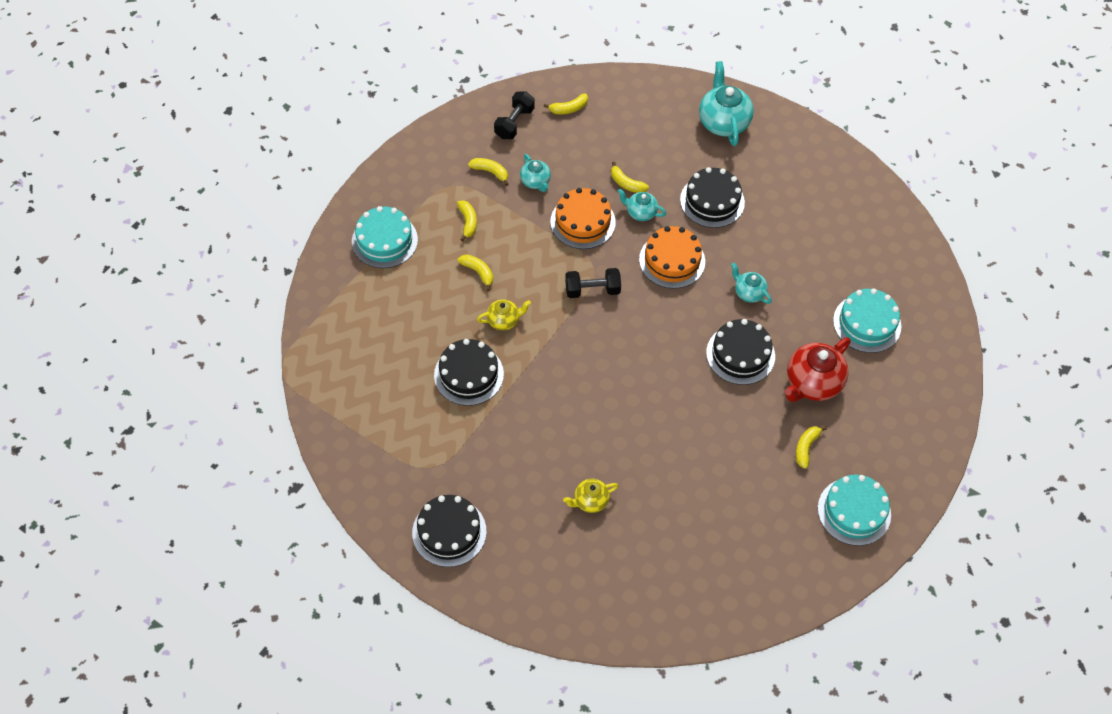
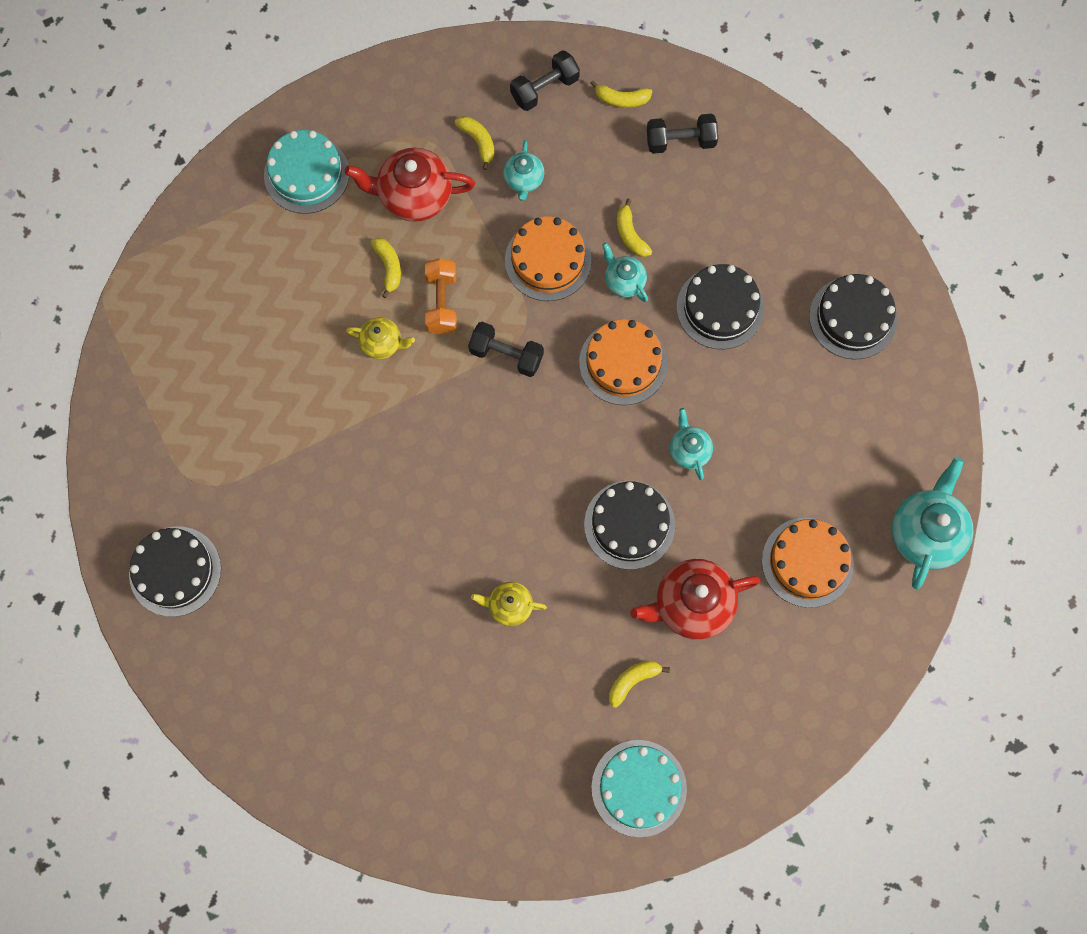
camera: 30 degrees right, 15 degrees up
black cake [434,339,504,406] -> black cake moved to [809,274,897,359]
yellow banana [457,200,477,242] -> red teapot [345,148,475,222]
yellow teapot [563,479,618,513] -> yellow teapot moved to [471,582,547,626]
turquoise teapot [699,61,754,146] -> turquoise teapot moved to [892,457,974,590]
turquoise cake [833,288,901,353] -> orange cake [762,517,854,608]
none -> orange dumbbell [425,258,457,335]
none -> black dumbbell [647,114,718,154]

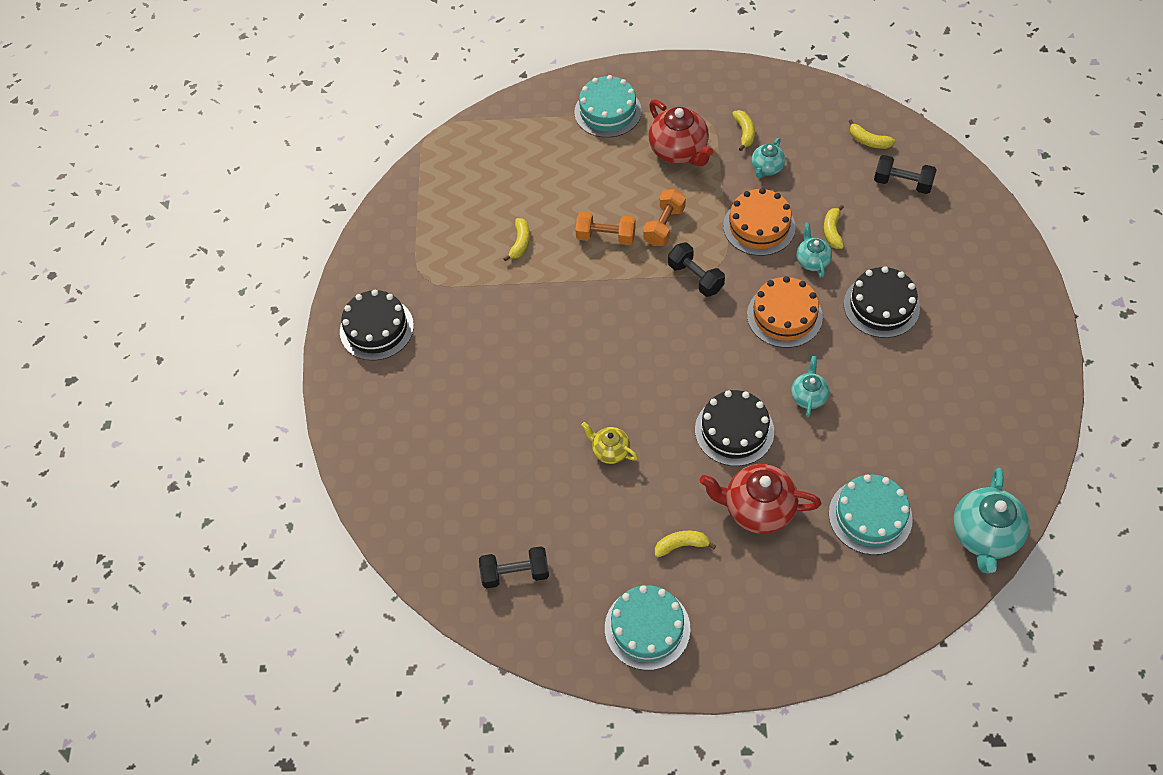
camera: 30 degrees right, 15 degrees down
red teapot [345,148,475,222] -> red teapot turned 150 degrees counterclockwise [648,99,713,166]
yellow teapot [346,317,415,359] -> orange dumbbell [575,212,636,245]
yellow banana [371,238,401,298] -> yellow banana moved to [503,218,530,262]
black dumbbell [510,50,580,111] -> black dumbbell moved to [479,546,549,588]
orange cake [762,517,854,608] -> turquoise cake [829,474,913,555]
black cake [809,274,897,359] -> none
turquoise teapot [892,457,974,590] -> turquoise teapot turned 150 degrees clockwise [953,468,1029,574]

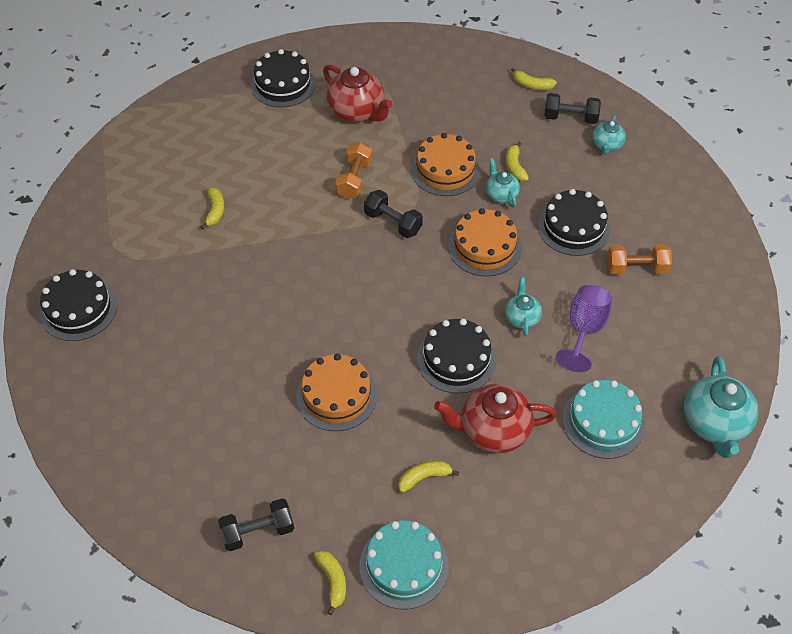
camera: 15 degrees left, 5 degrees down
turquoise cake [574,75,642,138] -> black cake [250,49,316,107]
orange dumbbell [575,212,636,245] -> orange dumbbell moved to [607,244,672,275]
yellow teapot [581,422,638,464] -> orange cake [296,354,377,431]
yellow banana [732,110,755,151] -> yellow banana moved to [314,550,346,615]
turquoise teapot [751,138,785,178] -> turquoise teapot moved to [593,115,626,155]
none -> purple goblet [556,285,612,372]

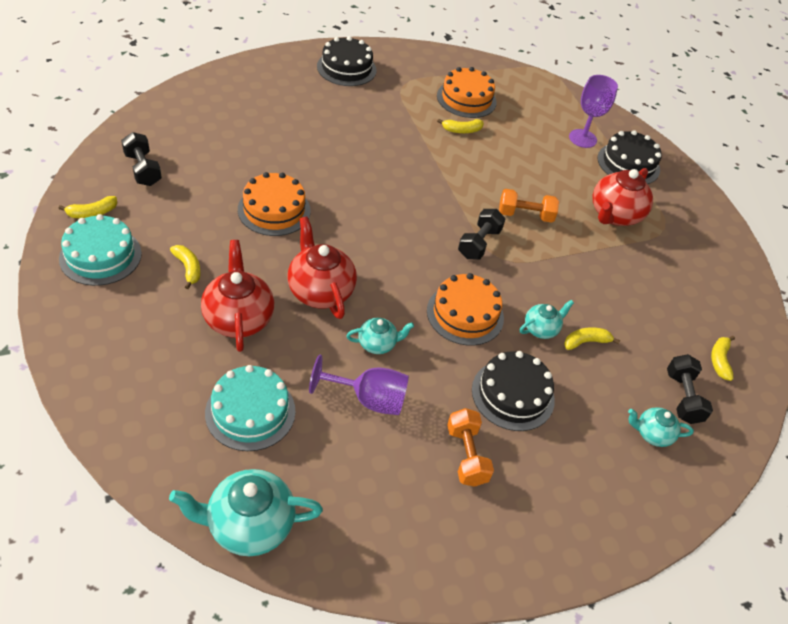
camera: 75 degrees right, 5 degrees down
orange cake [411,133,480,196] -> orange cake moved to [437,67,497,118]
black cake [417,319,496,393] -> red teapot [288,217,357,319]
none -> purple goblet [569,75,618,148]

